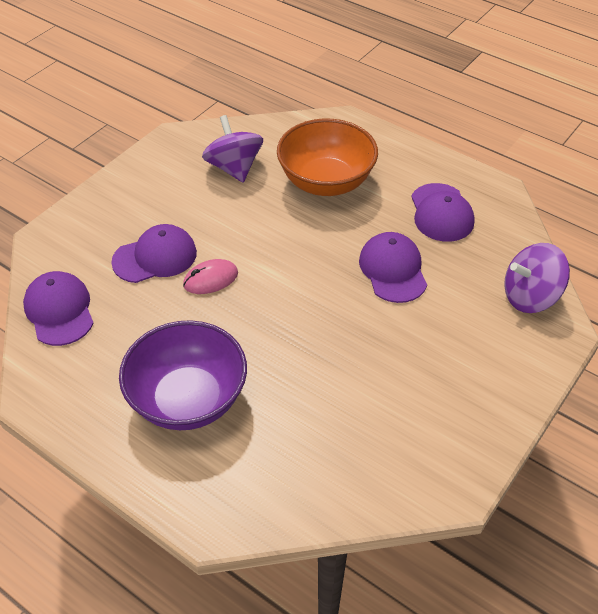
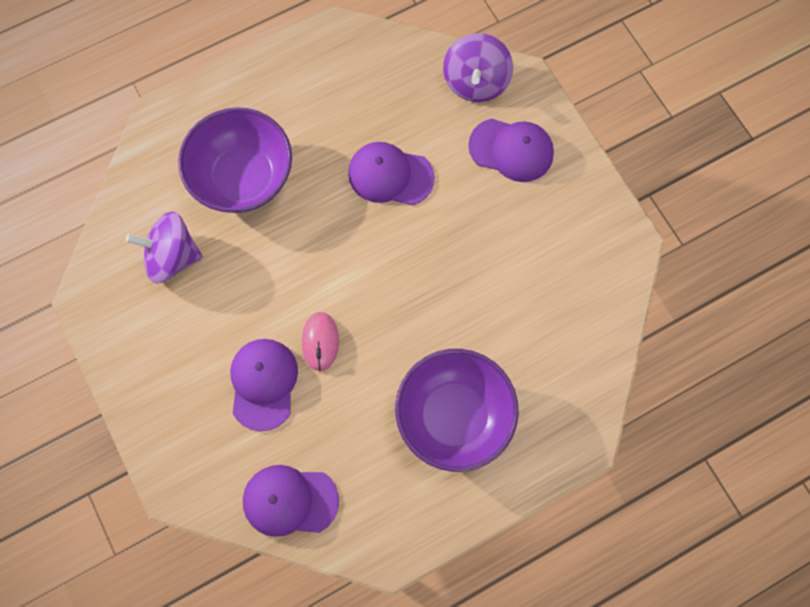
camera: 65 degrees left, 25 degrees up
orange bowl [277,118,378,196] -> purple bowl [178,107,292,213]
purple cap [411,183,475,242] -> purple cap moved to [468,119,554,182]

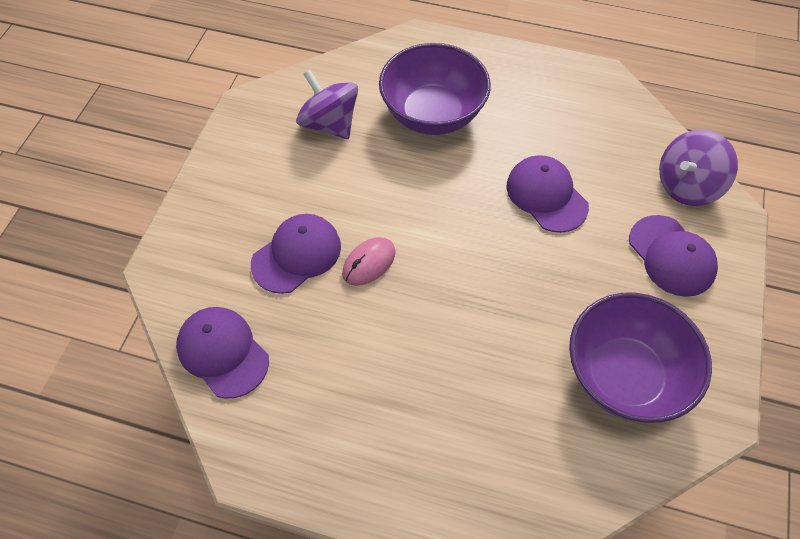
camera: 45 degrees right, 15 degrees down
purple bowl [395,349,519,472] -> purple bowl moved to [569,293,712,423]

